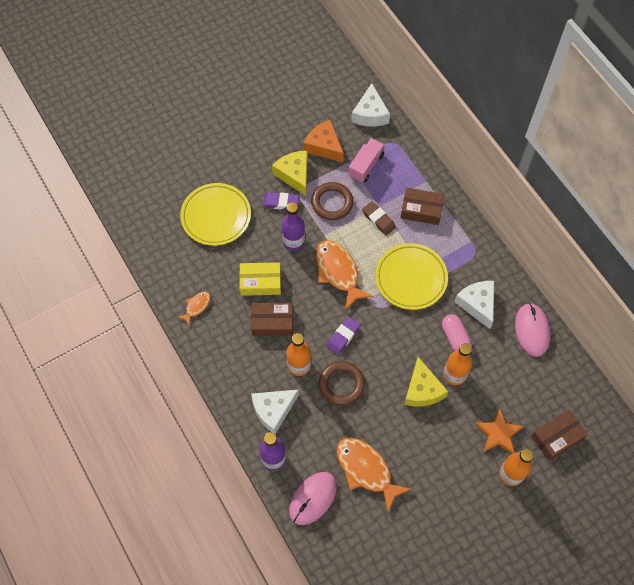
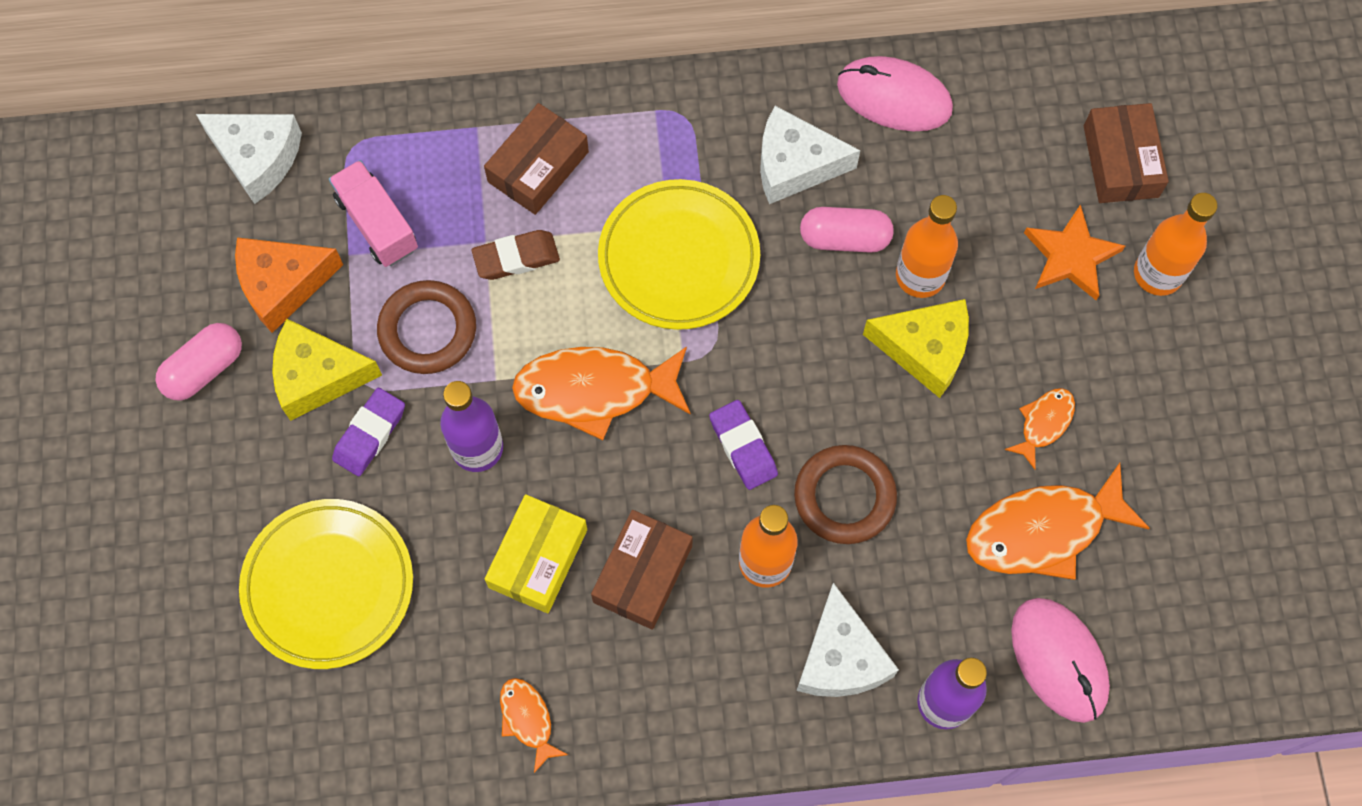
camera: 65 degrees left, 5 degrees up
none -> pink capsule [156,323,242,401]
none -> orange fish [1005,388,1075,470]

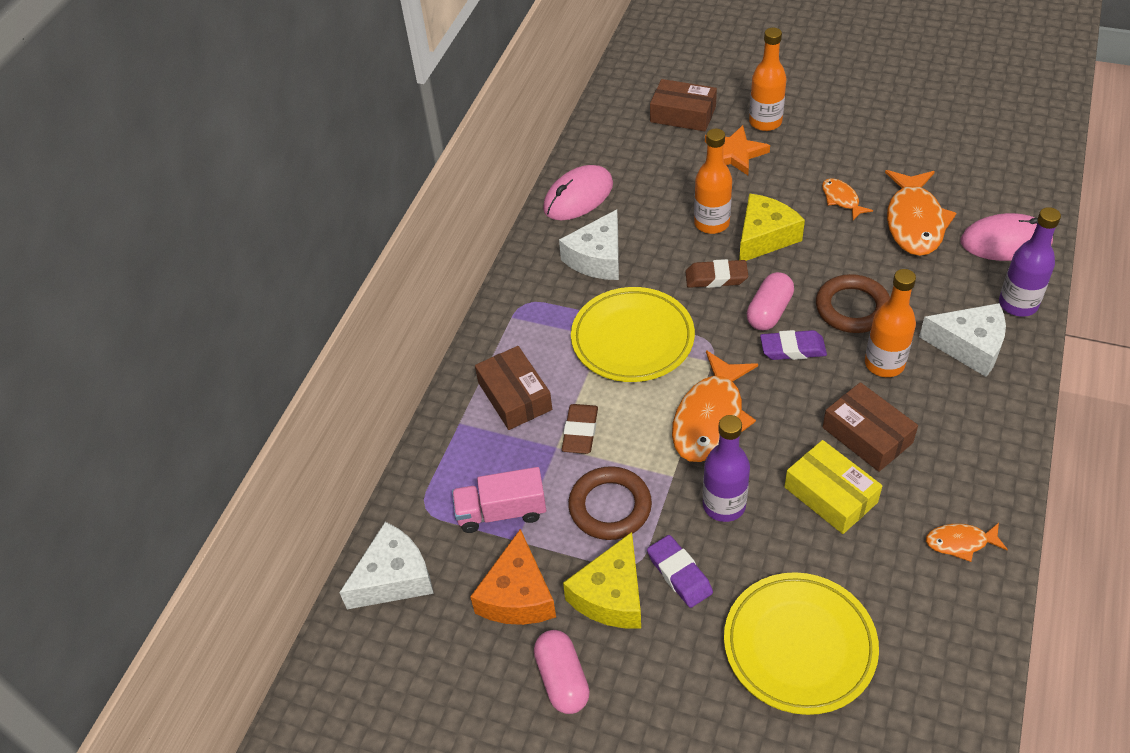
camera: 60 degrees left, 20 degrees down
pink capsule [800,207,894,253] -> pink capsule moved to [747,272,794,330]
none -> brown eraser [685,259,748,288]

